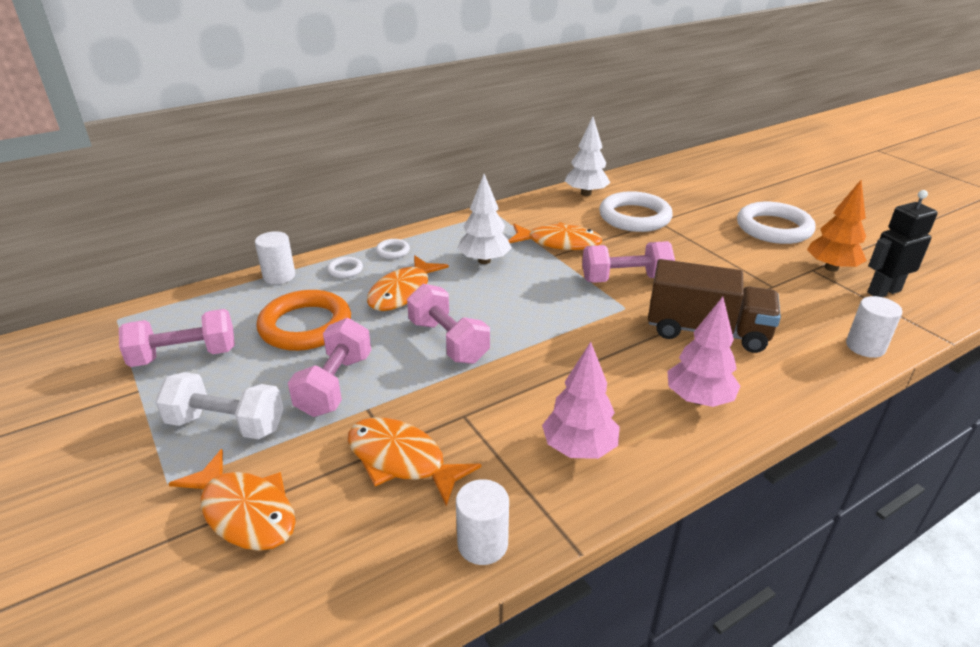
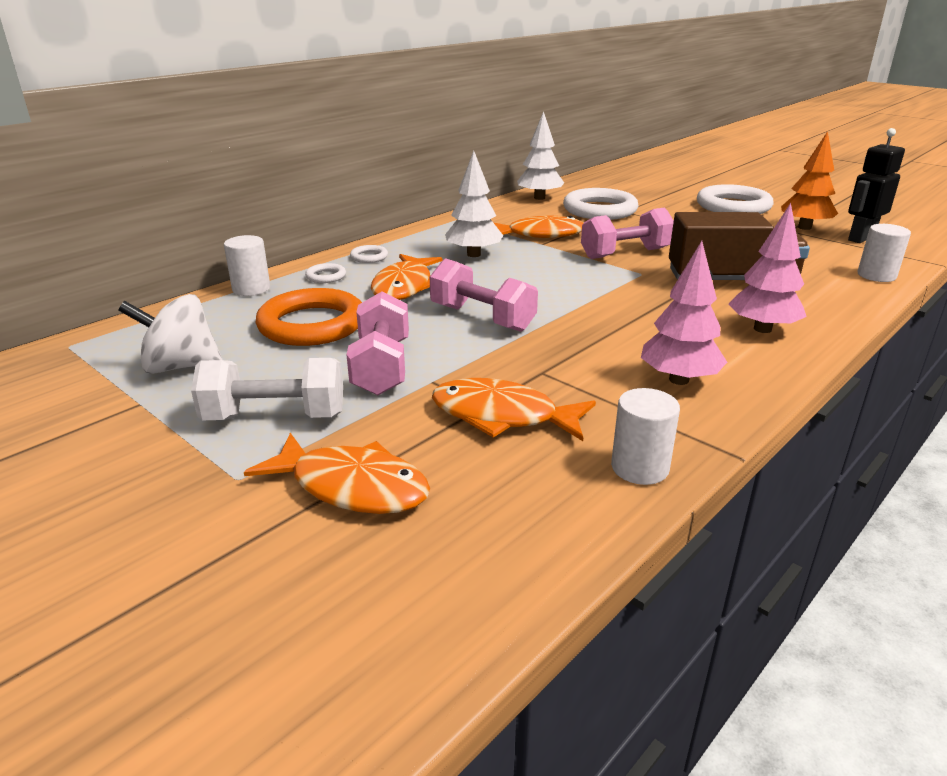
camera: 15 degrees left, 5 degrees down
pink dumbbell [119,309,235,367] -> white spinning top [118,294,223,374]

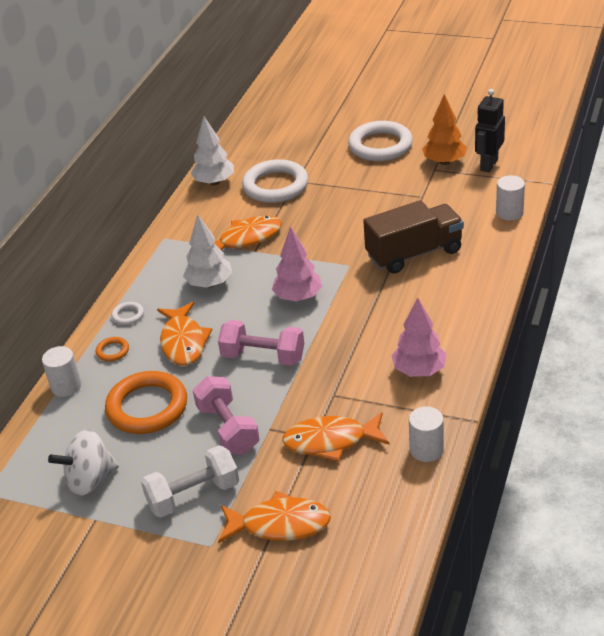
camera: 20 degrees left, 10 degrees up
white ring [305,263,346,283] -> orange ring [96,337,129,362]
pink dumbbell [581,207,674,259] -> none
pink tree [729,203,807,333] -> pink tree moved to [272,226,322,302]

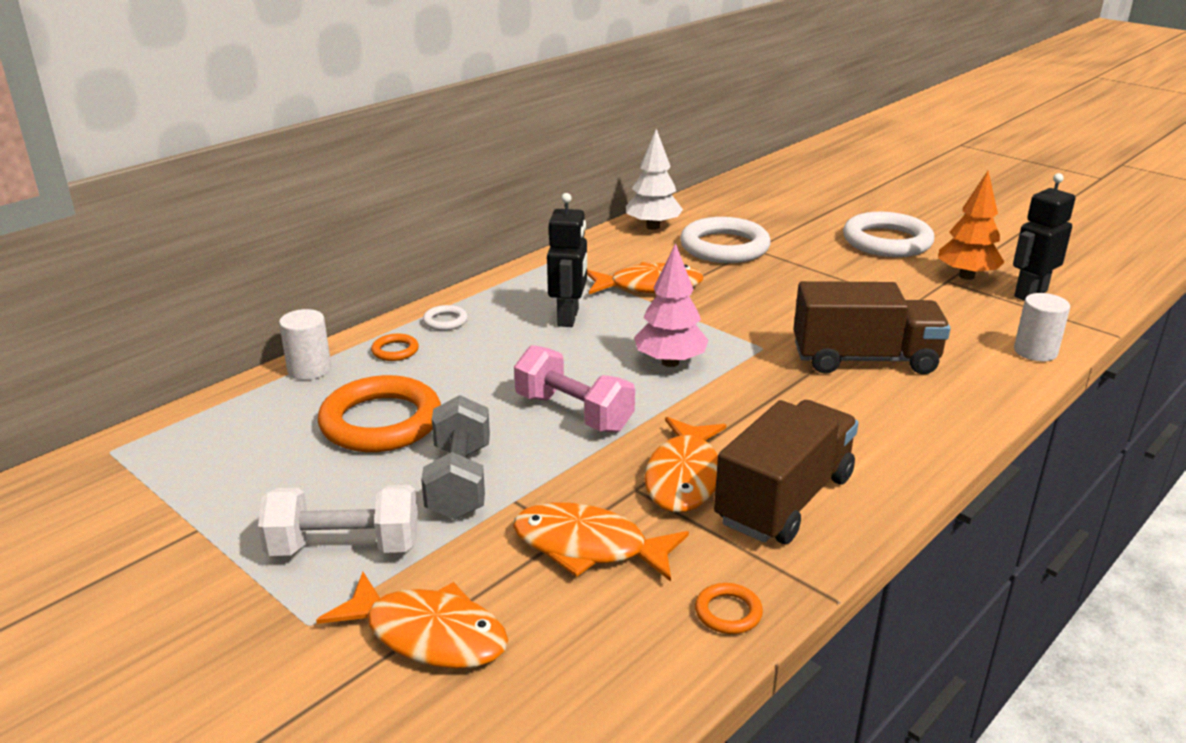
camera: 20 degrees right, 10 degrees down
white spinning top [48,429,119,496] -> none
orange fish [157,302,213,366] -> orange fish moved to [644,417,726,512]
white tree [183,214,232,288] -> black robot [547,193,587,327]
pink dumbbell [193,376,260,454] -> grey dumbbell [421,395,490,519]
pink tree [391,297,447,377] -> brown truck [714,400,859,544]
white cylinder [409,406,444,462] -> orange ring [695,583,763,634]

